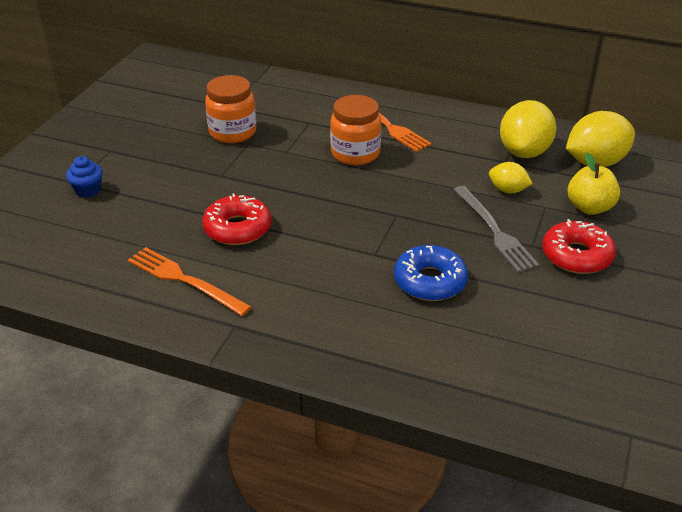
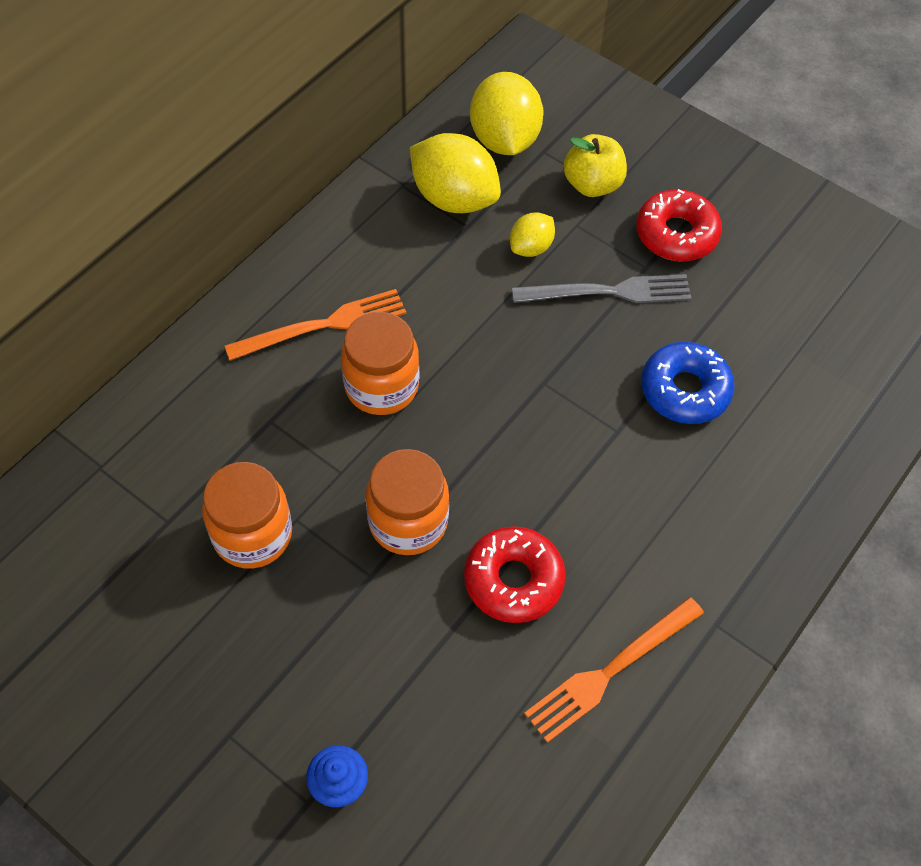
camera: 75 degrees left, 20 degrees up
none -> orange jar [366,449,449,555]

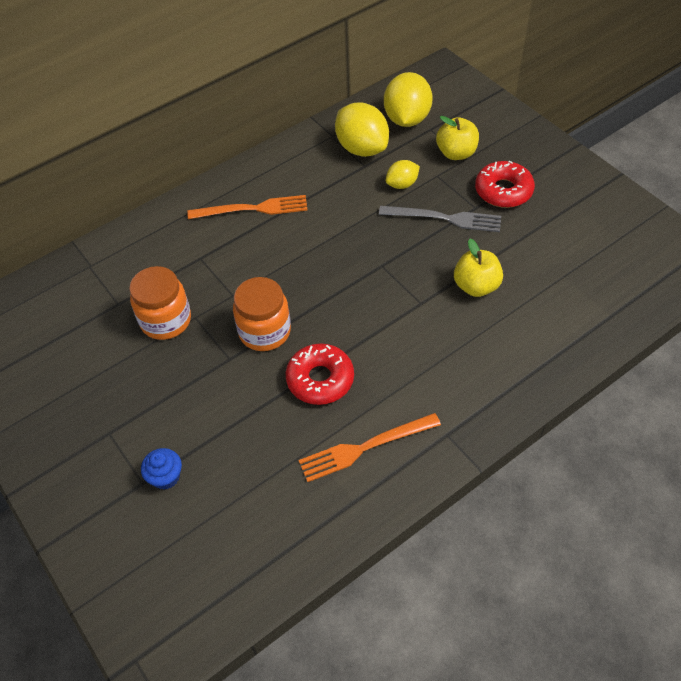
camera: 20 degrees right, 5 degrees down
orange jar [341,312,419,415] -> none
blue donut [641,342,734,424] -> yellow apple [454,239,503,297]

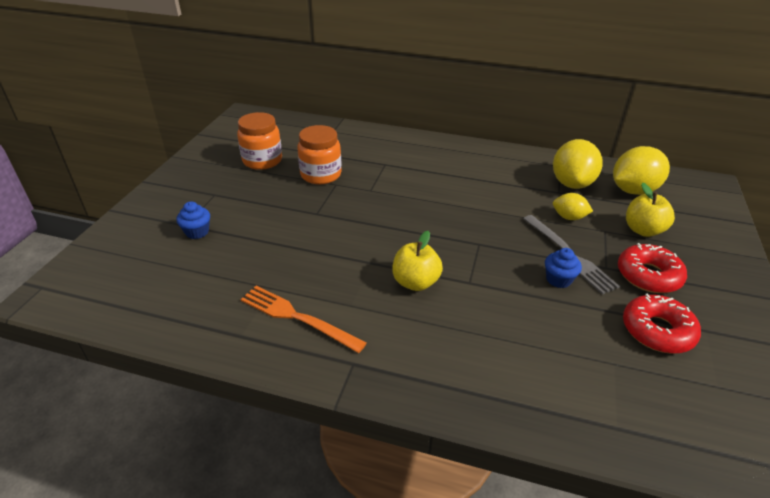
camera: 50 degrees right, 15 degrees down
orange fork [187,195,308,219] -> none
orange jar [233,277,291,351] -> orange jar moved to [237,112,282,170]
red donut [285,343,354,405] -> red donut moved to [623,294,701,354]
yellow apple [454,239,503,297] -> yellow apple moved to [392,231,443,291]
none -> blue cupcake [545,248,582,288]

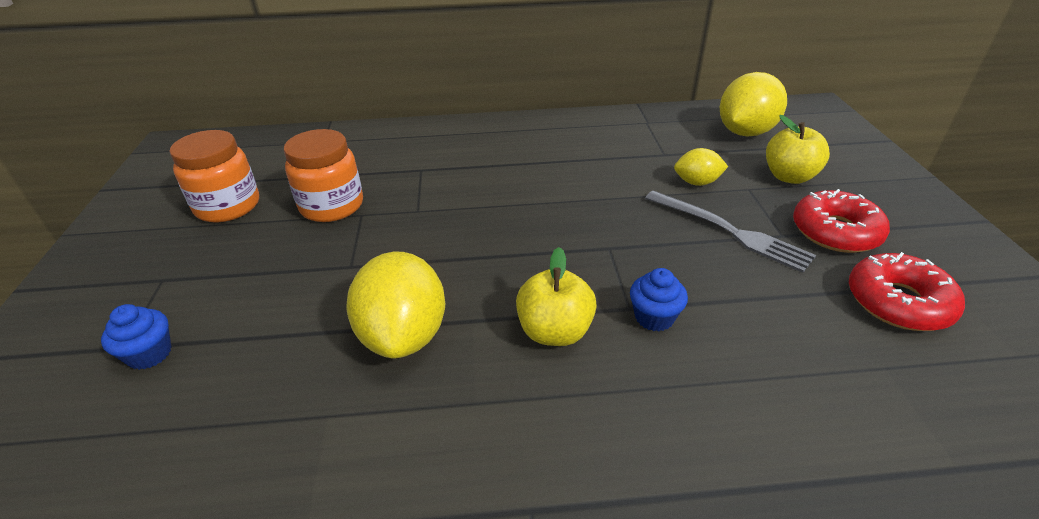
camera: 20 degrees left, 0 degrees up
orange fork [240,286,367,353] -> none
blue cupcake [545,248,582,288] -> blue cupcake moved to [630,268,688,332]
yellow lemon [553,139,603,189] -> yellow lemon moved to [346,252,445,358]

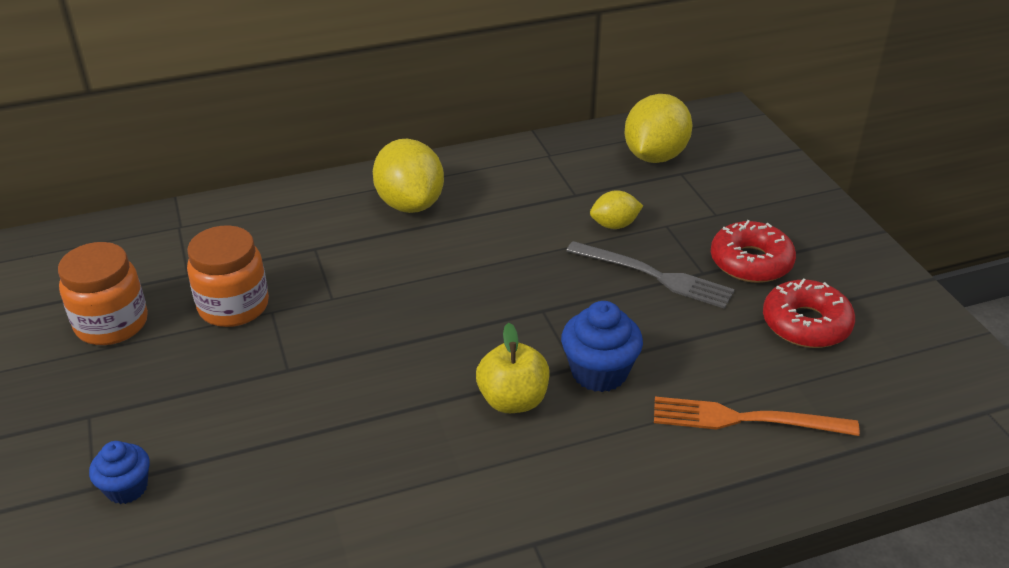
camera: 15 degrees left, 0 degrees up
yellow lemon [346,252,445,358] -> yellow lemon moved to [373,139,444,213]
blue cupcake [630,268,688,332] -> blue cupcake [561,301,643,392], size x1.55
yellow apple [766,115,830,184] -> none
none -> orange fork [654,397,860,436]

